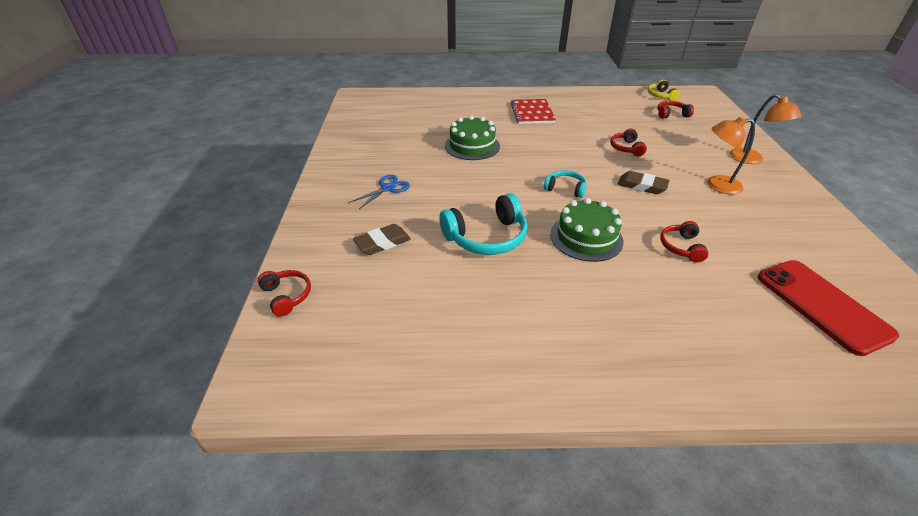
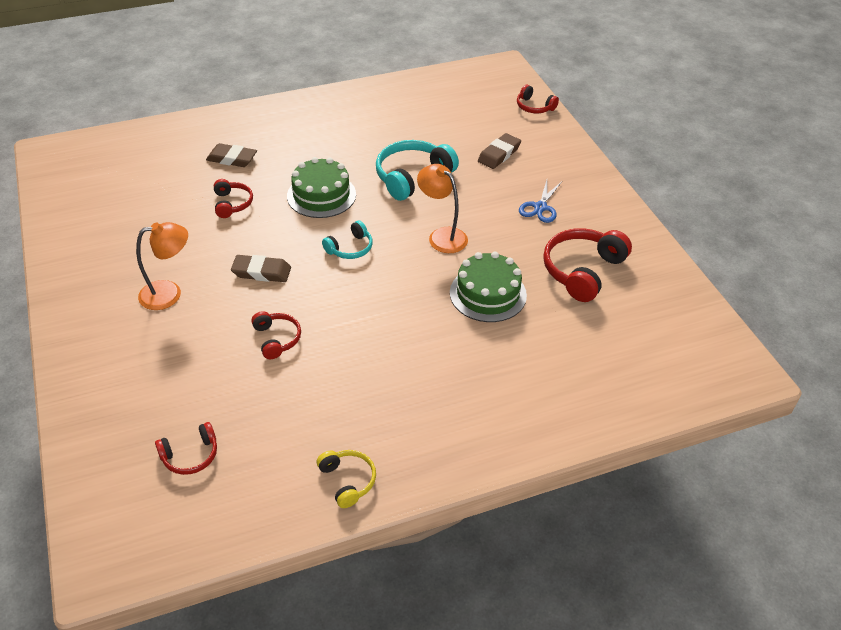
camera: 160 degrees right, 5 degrees up
red notebook [510,99,556,124] -> none
turquoise headphones [544,170,587,198] -> turquoise headphones turned 45 degrees counterclockwise [322,220,373,259]
yellow headphones [648,80,680,101] -> yellow headphones moved to [317,450,376,508]
orange lamp [730,94,802,164] -> orange lamp moved to [417,164,468,253]
red phone [758,260,899,356] -> none
none -> brown eraser [206,143,257,167]
none -> red headphones [543,228,632,302]

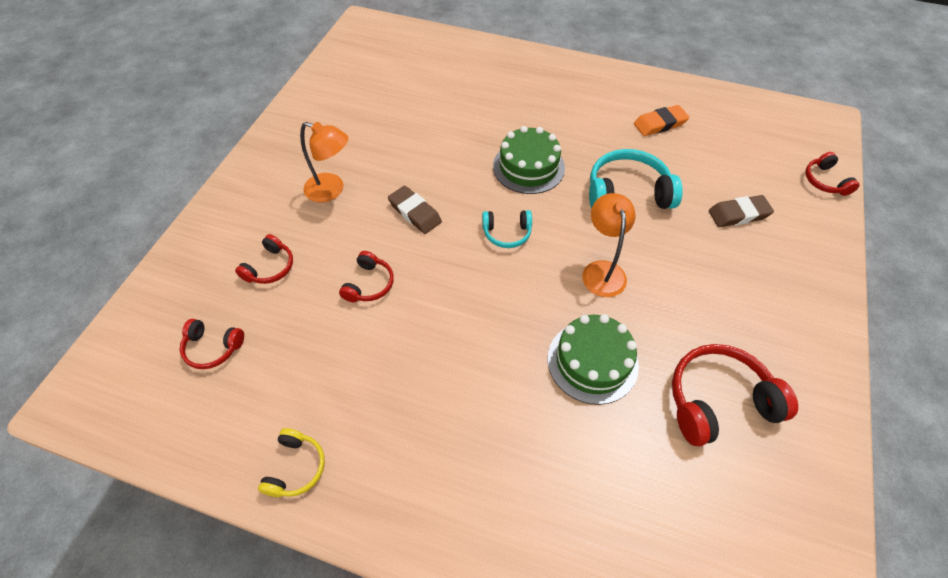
camera: 40 degrees right, 10 degrees up
brown eraser [206,143,257,167] -> none
red headphones [214,179,253,218] -> red headphones moved to [235,234,293,284]
blue scissors [519,180,562,223] -> none
none -> orange eraser [634,105,689,136]

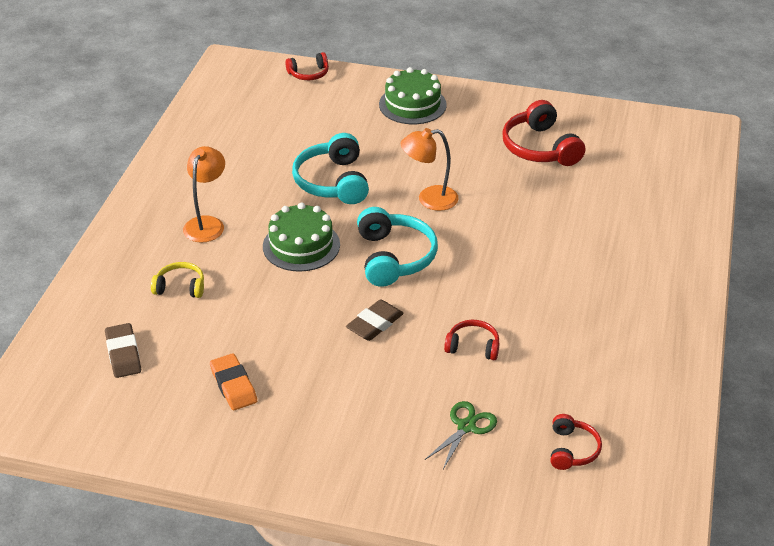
camera: 95 degrees left, 15 degrees down
red headphones [235,234,293,284] -> green scissors [425,401,497,469]
yellow headphones [258,428,325,497] -> yellow headphones moved to [151,262,204,298]
orange lamp [300,122,348,202] -> orange lamp moved to [183,146,225,243]
turquoise headphones [482,210,532,248] -> turquoise headphones [357,207,438,287], size x1.79
green cake [548,314,639,405] -> green cake moved to [379,67,447,124]
orange eraser [634,105,689,136] -> orange eraser moved to [210,353,257,410]
brown eraser [709,195,774,227] -> brown eraser moved to [105,323,141,378]

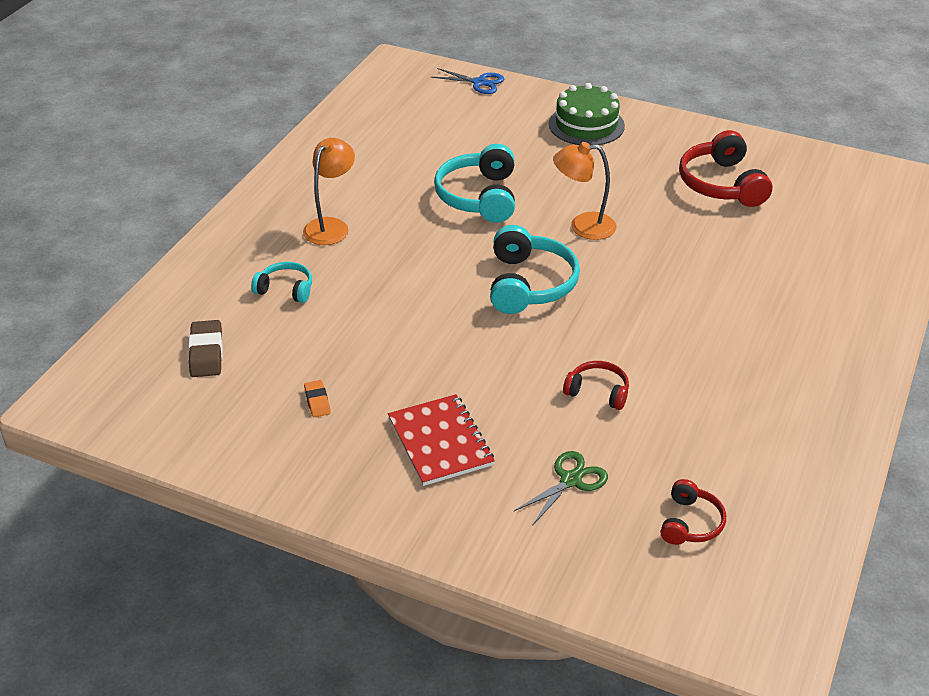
camera: 10 degrees right, 0 degrees up
yellow headphones [151,262,204,298] -> turquoise headphones [251,262,312,303]
orange eraser [210,353,257,410] -> orange eraser [304,380,331,417], size x0.60
green cake [263,203,340,272] -> none
red headphones [285,52,329,80] -> blue scissors [431,68,504,94]
brown eraser [346,299,404,341] -> none
none -> red notebook [388,394,495,486]

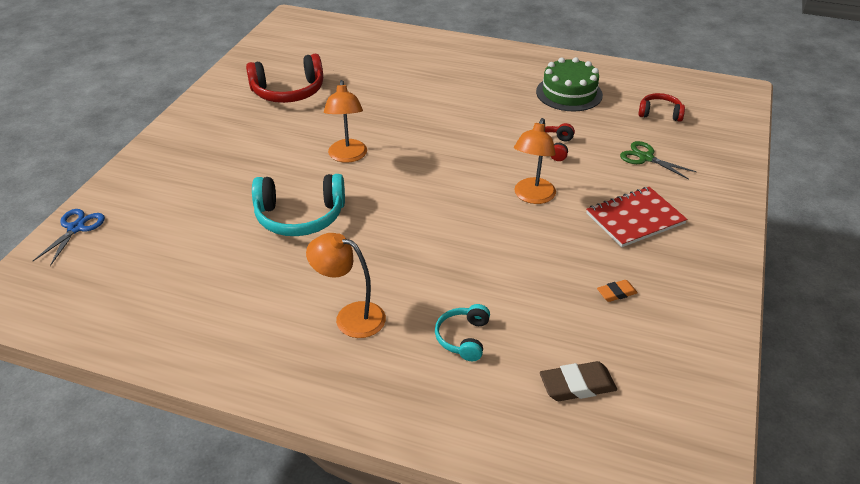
camera: 95 degrees left, 0 degrees up
turquoise headphones [490,225,580,314] -> none
green cake [549,83,625,145] -> green cake moved to [536,57,603,112]
none -> orange lamp [514,118,556,204]

